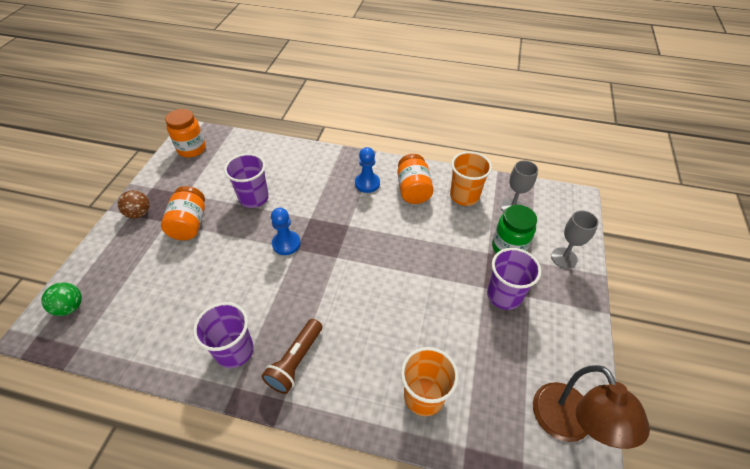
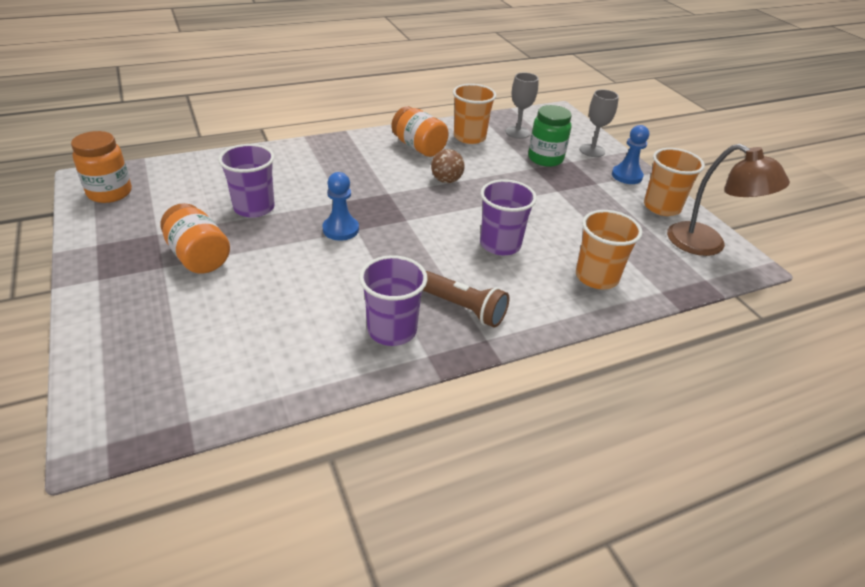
camera: 40 degrees left, 10 degrees down
green ball [41,282,82,316] -> none
brown ball [118,190,150,219] -> brown ball moved to [431,149,465,183]
brown flashlight [261,319,323,394] -> brown flashlight turned 45 degrees counterclockwise [423,271,509,328]
blue pawn [355,147,380,193] -> blue pawn moved to [612,125,649,184]
purple cup [487,248,541,310] -> purple cup moved to [480,179,537,255]
none -> orange cup [644,148,705,216]

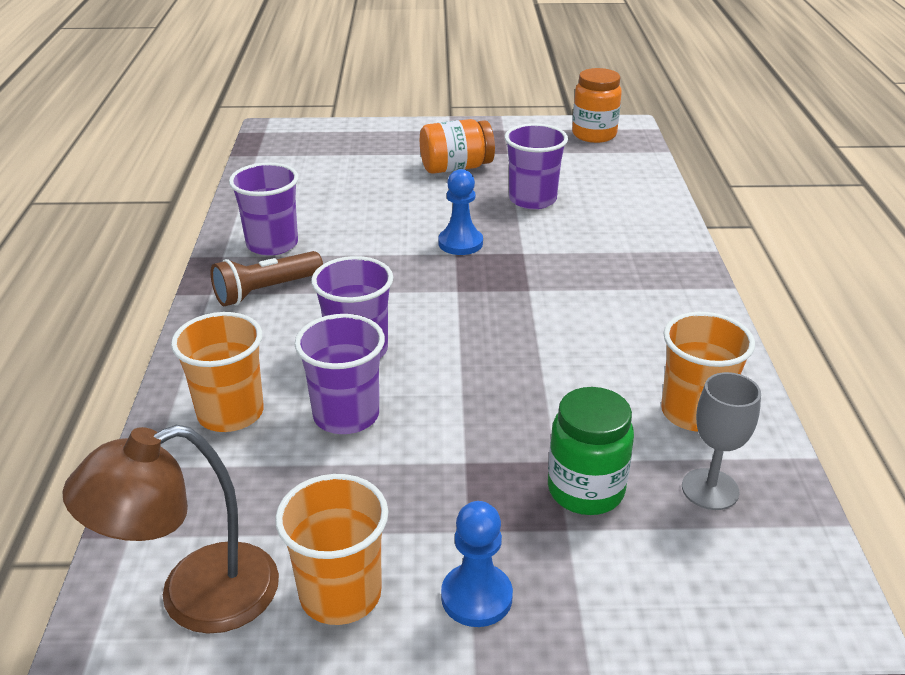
camera: 115 degrees right, 5 degrees down
orange jar [392,106,449,157] -> none
brown ball [431,149,465,183] -> none
grey goblet [580,89,619,157] -> none
none -> purple cup [295,314,385,434]

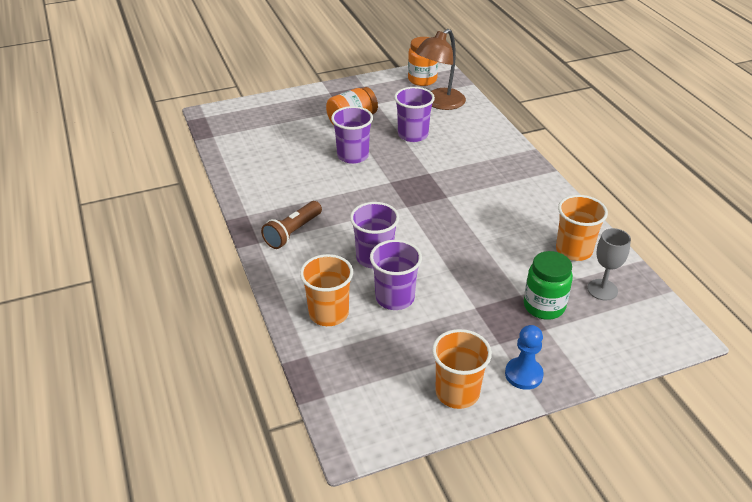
camera: 20 degrees left, 5 degrees up
brown lamp [62,425,279,634] -> brown lamp moved to [415,29,466,110]
purple cup [229,163,299,256] -> purple cup moved to [331,106,373,164]
blue pawn [438,169,483,255] -> none

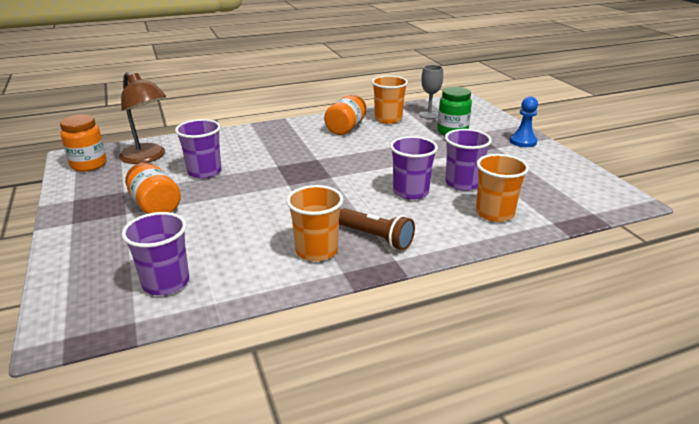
camera: 90 degrees left, 10 degrees down
purple cup [331,106,373,164] -> purple cup moved to [122,212,189,295]
orange cup [432,329,492,409] -> orange cup moved to [286,185,343,261]
none -> orange jar [324,95,367,135]

